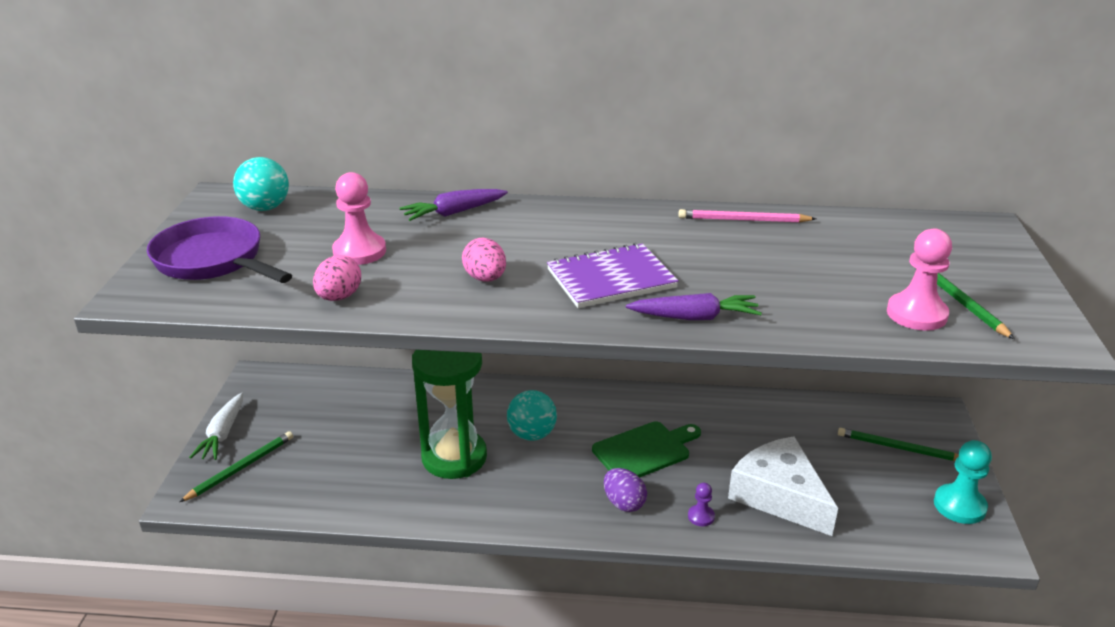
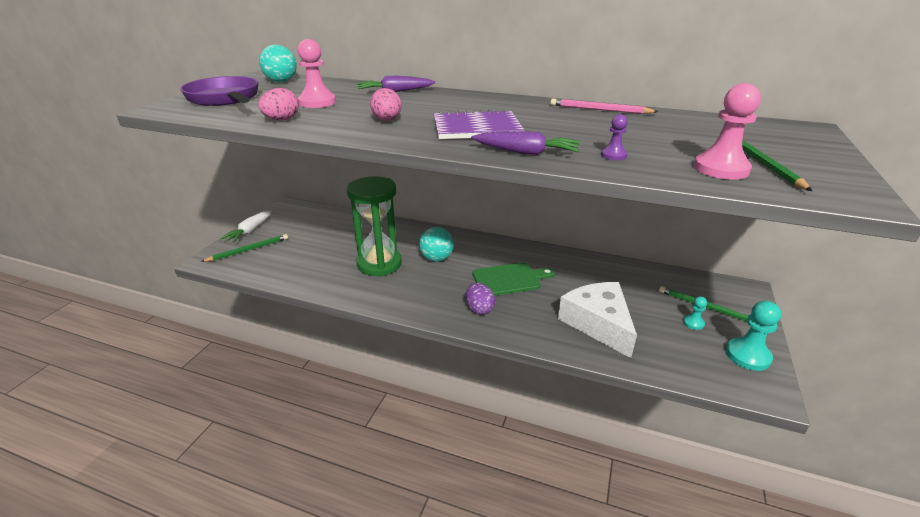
camera: 15 degrees right, 0 degrees up
purple pawn [688,483,715,526] -> purple pawn moved to [601,114,628,160]
none -> turquoise pawn [683,296,707,330]

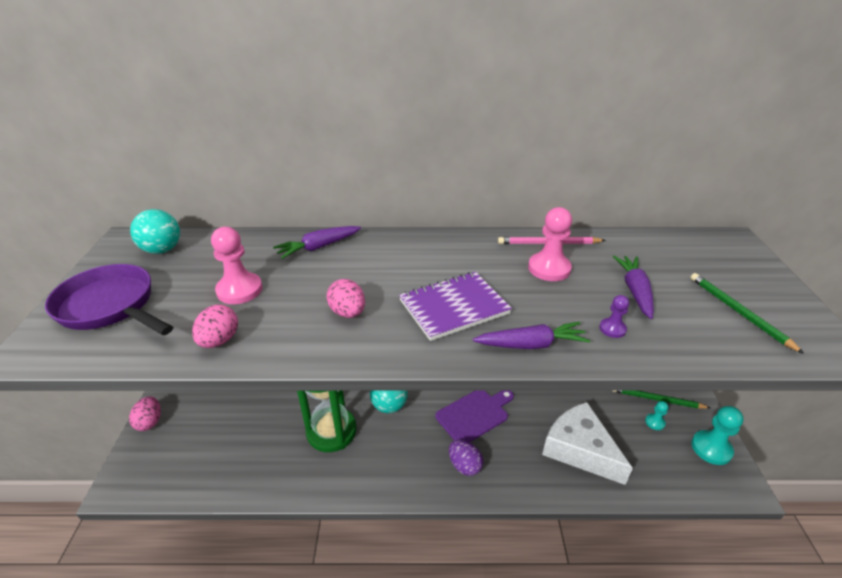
camera: 20 degrees left, 5 degrees up
green pencil [201,234,288,262] -> none
white carrot [220,210,272,242] -> pink egg [129,396,161,431]
green cutting board [473,263,555,296] -> purple cutting board [435,391,514,442]
pink pawn [694,83,761,180] -> pink pawn moved to [528,207,572,281]
none -> purple carrot [613,256,654,319]

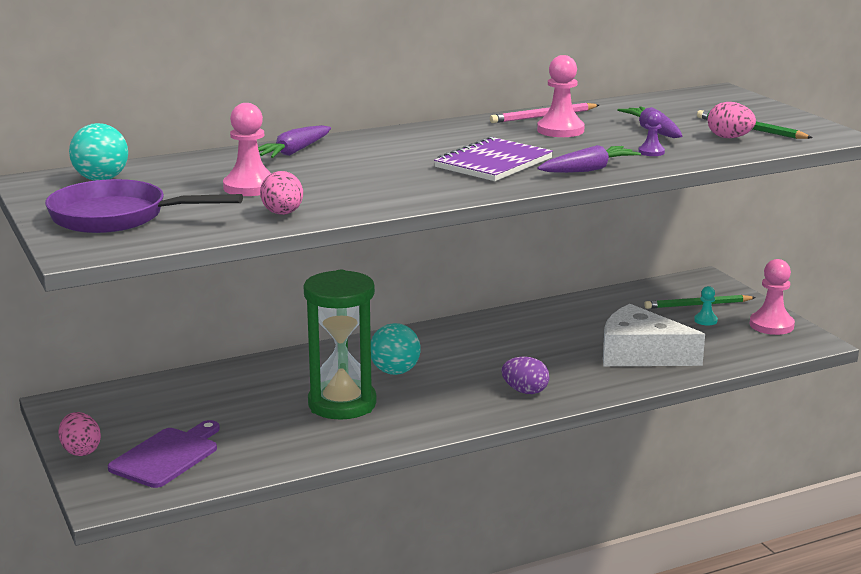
camera: 25 degrees left, 15 degrees down
pink egg [326,279,365,318] -> pink egg moved to [708,102,756,138]
purple cutting board [435,391,514,442] -> purple cutting board moved to [108,420,220,488]
turquoise pawn [691,406,744,465] -> pink pawn [750,259,795,335]

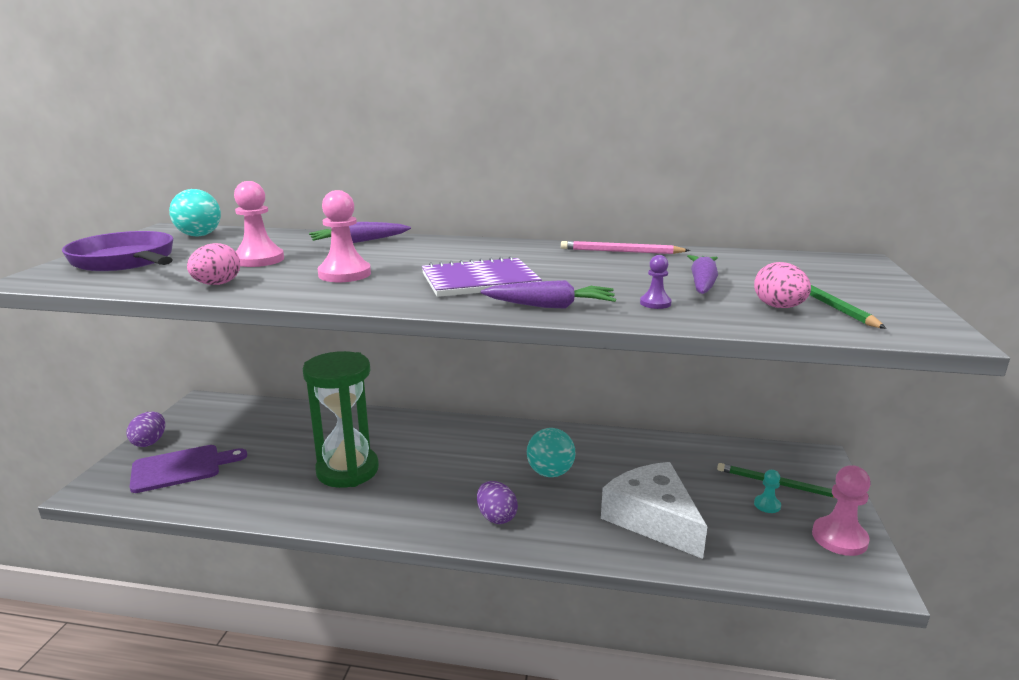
camera: 35 degrees right, 0 degrees up
pink egg [58,412,101,456] -> purple egg [126,411,165,447]
turquoise ball [371,323,421,375] -> turquoise ball moved to [527,428,576,477]
pink pawn [537,55,585,137] -> pink pawn moved to [318,190,371,282]

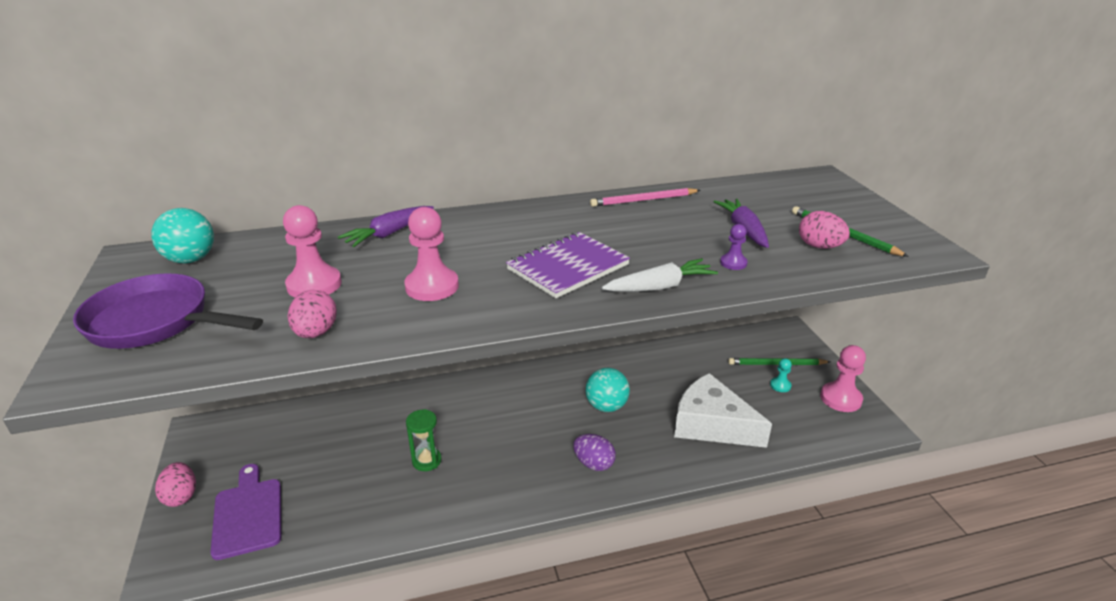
camera: 25 degrees left, 10 degrees up
purple egg [126,411,165,447] -> pink egg [155,462,196,507]
purple cutting board [130,445,247,493] -> purple cutting board turned 60 degrees counterclockwise [210,464,281,560]
green hourglass [303,351,379,488] -> green hourglass [406,409,441,471], size x0.48
purple carrot [481,280,616,309] -> white carrot [602,258,718,292]

